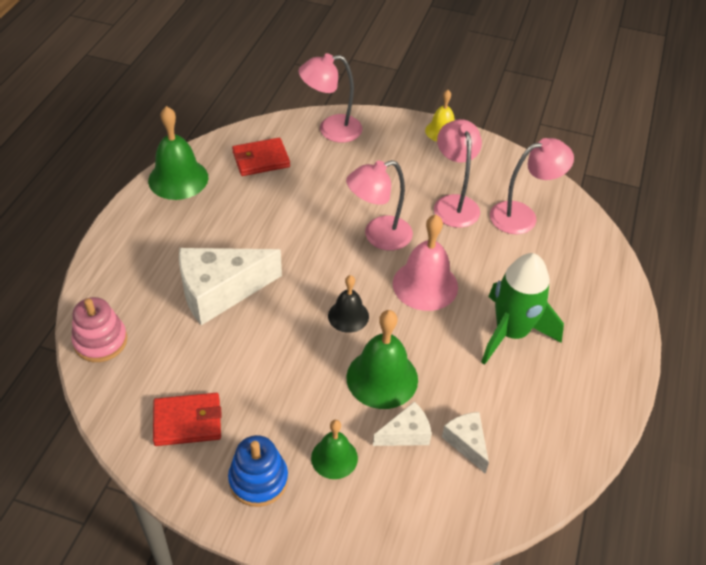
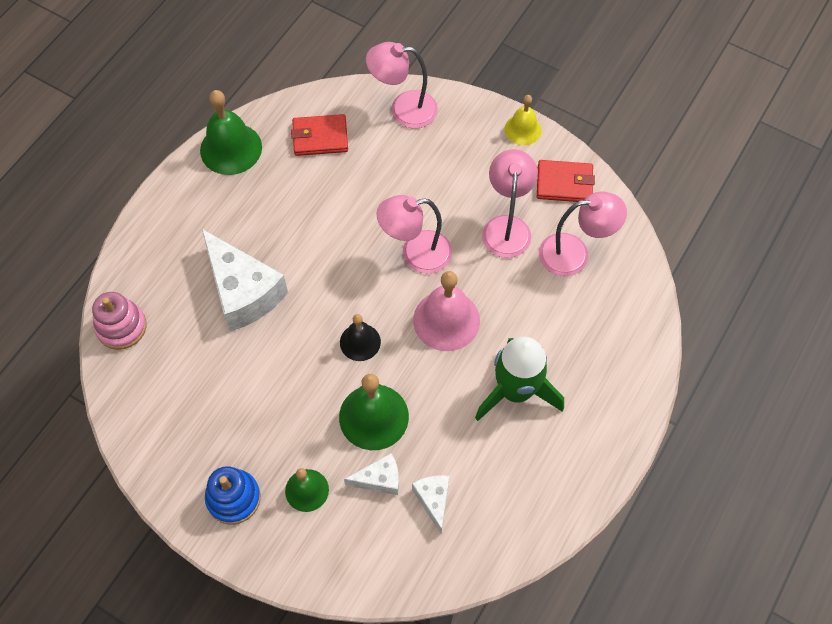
camera: 15 degrees right, 15 degrees up
red wallet [153,393,222,446] -> red wallet moved to [537,160,595,202]
white cheese [179,248,282,325] -> white cheese turned 120 degrees counterclockwise [202,229,288,332]

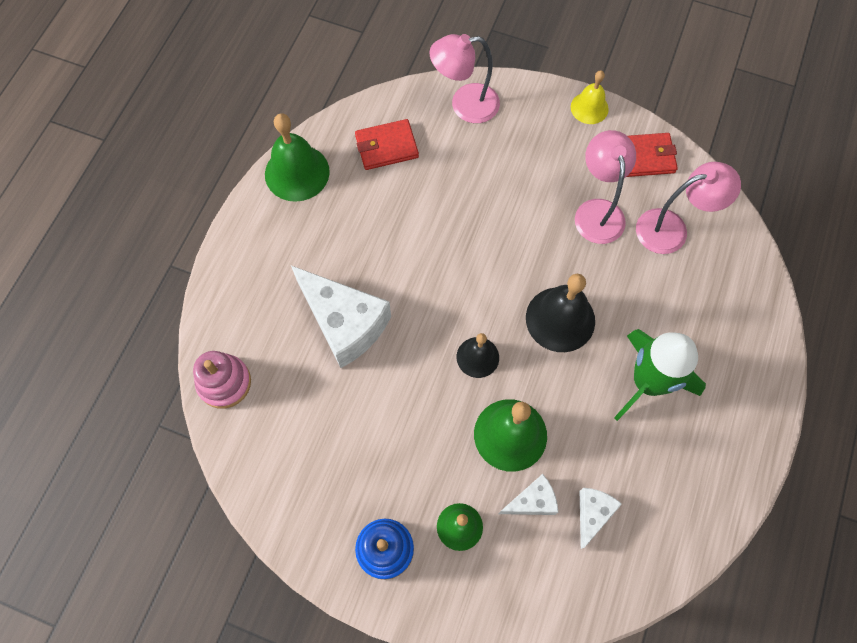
camera: 10 degrees left, 5 degrees up
pink lamp [376,195,452,274] -> none
white cheese [412,475,450,534] -> white cheese turned 45 degrees clockwise [580,488,622,549]
pink bell [413,271,480,351] -> black bell [526,274,595,352]

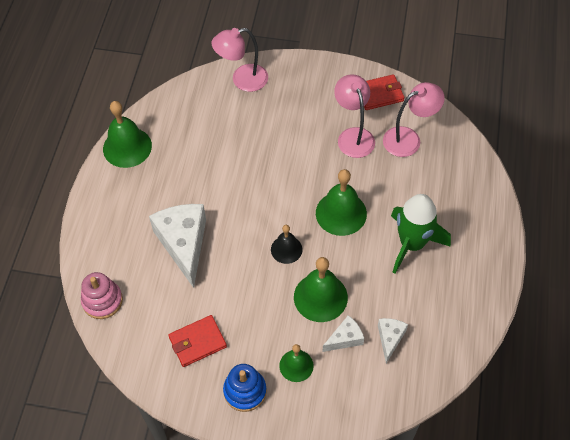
camera: 10 degrees left, 10 degrees down
white cheese [291,266,391,368] -> white cheese turned 135 degrees counterclockwise [149,204,206,288]
red wallet [355,119,419,170] -> red wallet moved to [168,315,227,367]
black bell [526,274,595,352] -> green bell [316,169,367,236]
yellow bell [571,70,609,124] -> none

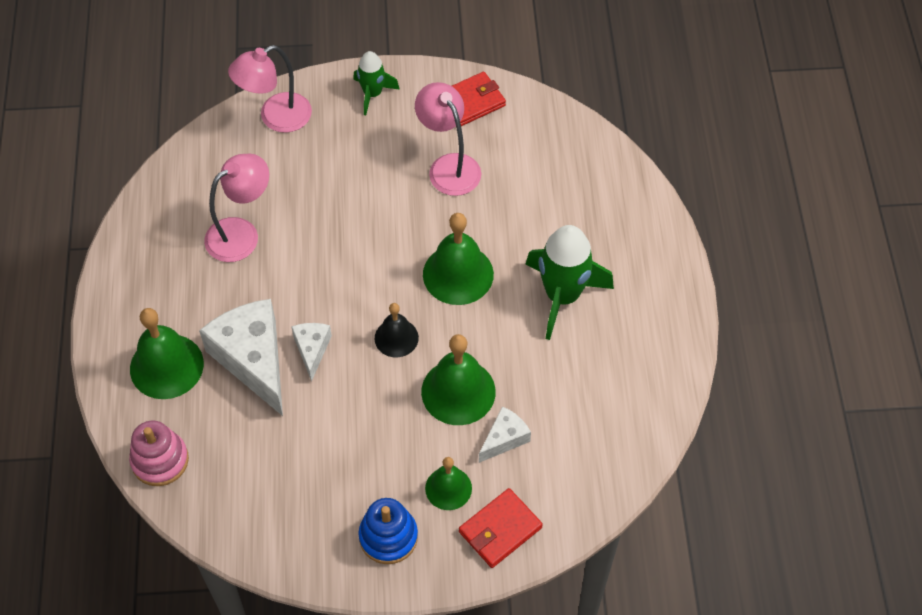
camera: 15 degrees left, 0 degrees up
green bell [103,101,152,168] -> green bell moved to [130,308,204,399]
red wallet [168,315,227,367] -> red wallet moved to [459,488,543,568]
white cheese [378,318,408,363] -> white cheese moved to [291,323,332,382]
pink lamp [383,82,445,157] -> pink lamp moved to [204,153,269,262]
none -> green rocket [353,51,400,115]

